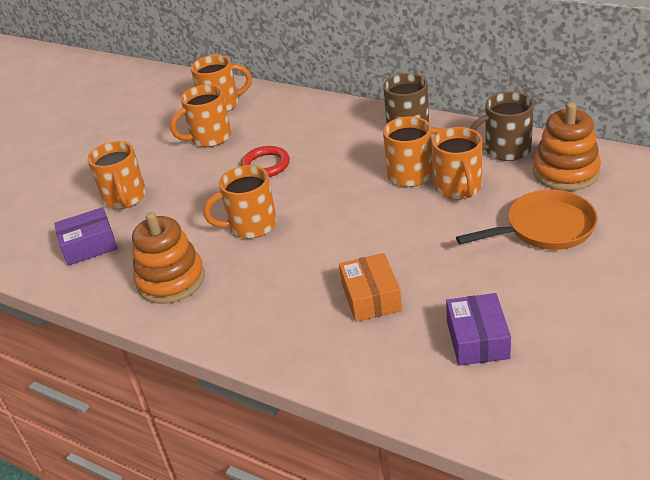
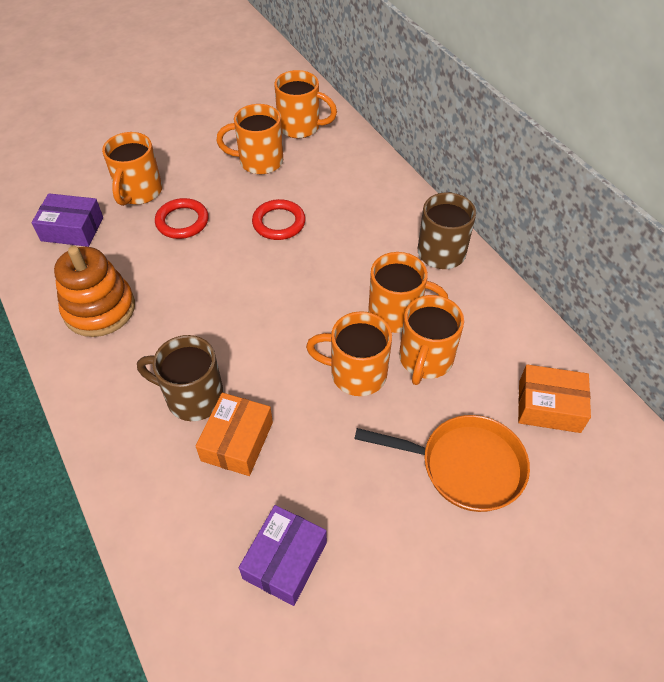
camera: 25 degrees right, 15 degrees up
orange mug [204,165,277,239] -> orange mug moved to [306,311,392,396]
brown mug [470,92,534,161] -> brown mug moved to [137,335,224,421]
orange stacking toy [533,102,601,191] -> orange box [518,364,591,433]
none -> red ring [155,198,208,239]

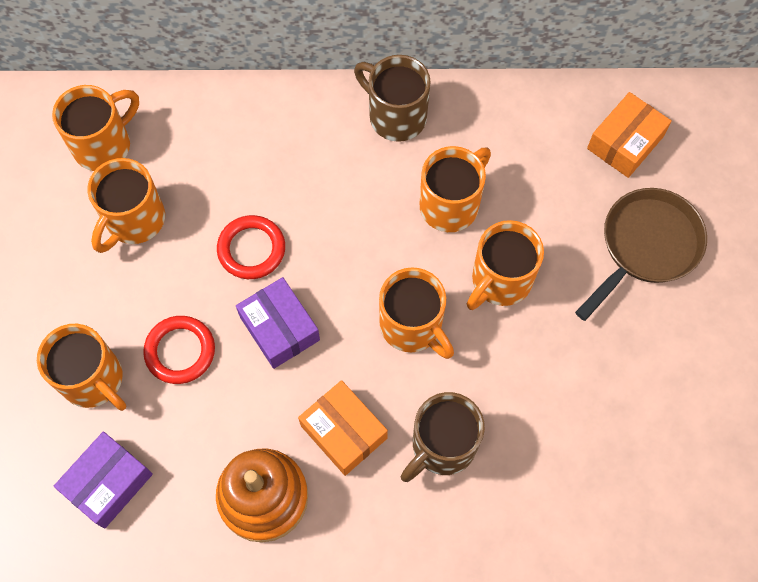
camera: 60 degrees left, 15 degrees up
orange box [196,393,273,476] -> orange box moved to [298,380,388,476]
purple box [239,505,327,606] -> purple box moved to [236,277,320,369]
orange pan [354,415,530,512] -> brown pan [575,188,707,321]
orange mug [399,295,464,385] -> orange mug moved to [379,267,454,359]

